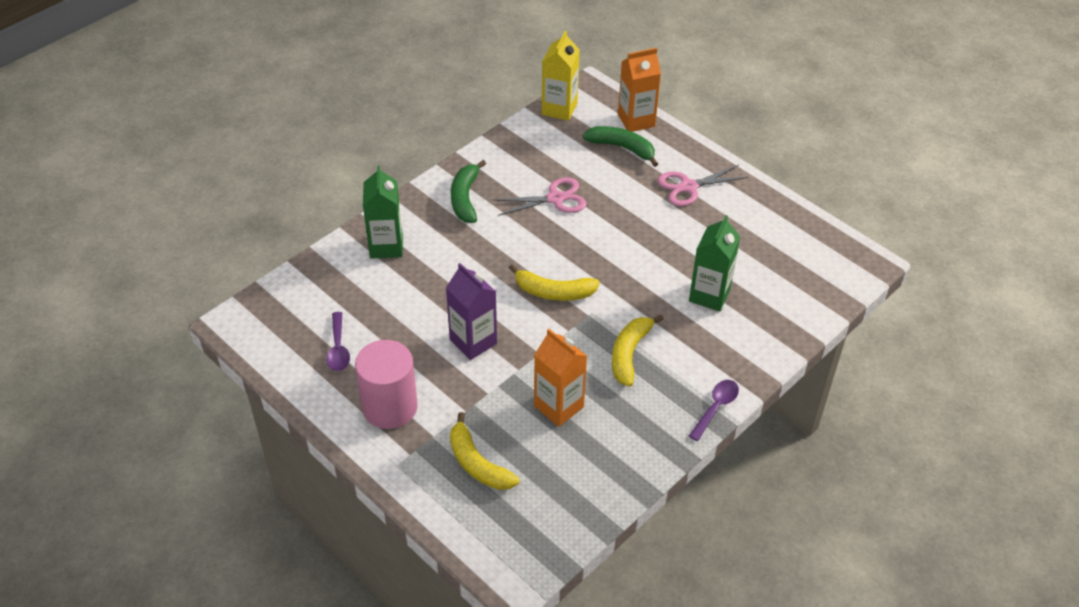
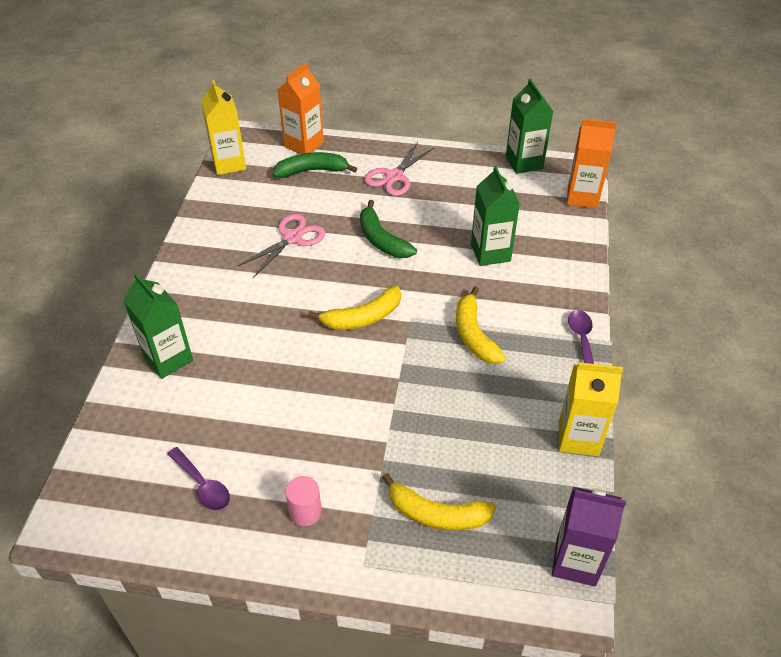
camera: 35 degrees left, 0 degrees up
pink cylinder [355,340,418,429] -> pink cylinder [285,476,322,526], size x0.50
purple carton [446,263,497,360] -> purple carton moved to [552,487,626,587]
green banana [451,160,486,223] -> green banana moved to [360,200,417,258]
orange carton [534,329,587,427] -> orange carton moved to [567,119,617,209]
none -> green carton [506,79,553,174]
none -> yellow carton [559,362,623,456]

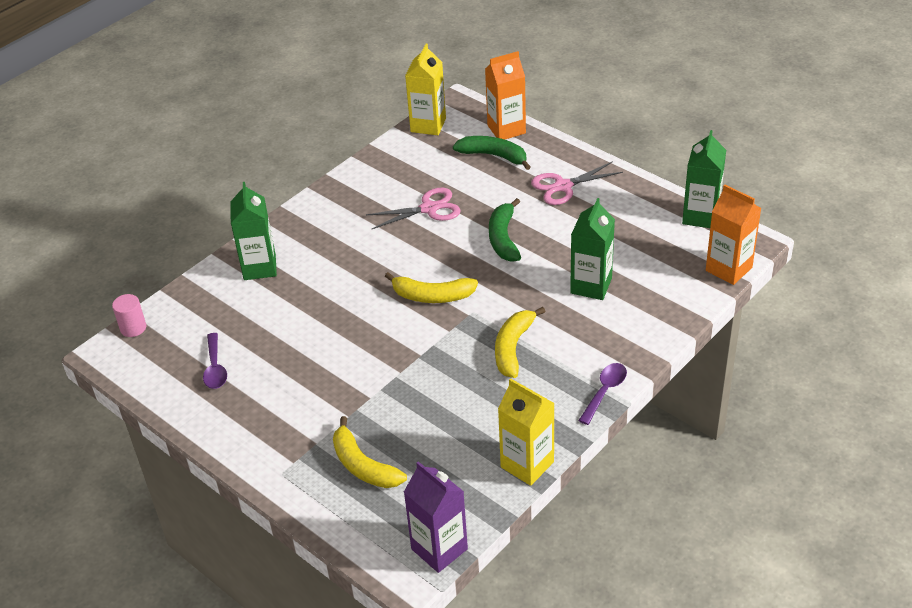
camera: 35 degrees right, 5 degrees down
pink cylinder [285,476,322,526] -> pink cylinder moved to [112,294,146,337]

